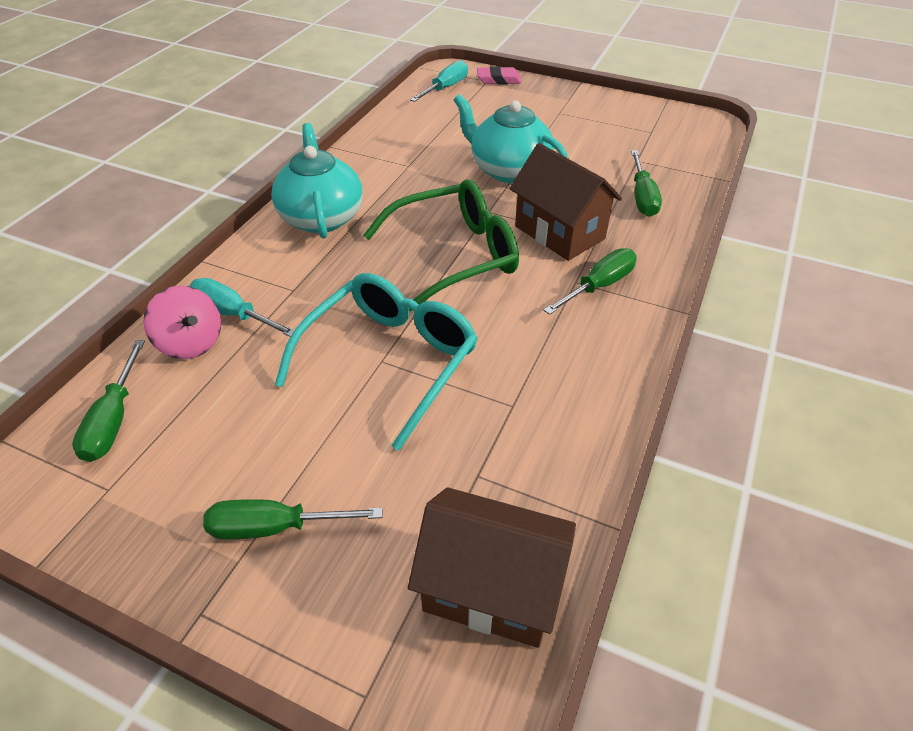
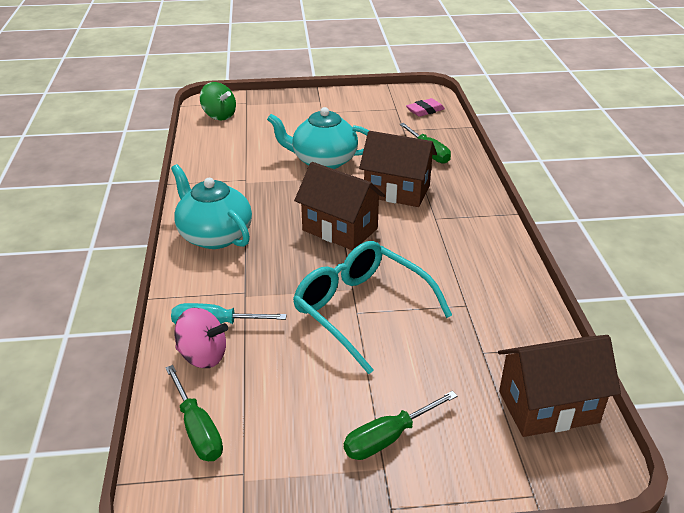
camera: 30 degrees left, 10 degrees down
turquoise glasses [275,273,478,451] -> turquoise glasses turned 45 degrees counterclockwise [293,241,452,374]
green glasses [363,179,519,312] -> brown house [294,162,385,250]
turquoise screwdriver [410,60,468,102] -> green spinning top [200,82,236,120]
pink eraser [477,66,522,84] -> pink eraser moved to [406,98,445,117]
green screwdriver [543,248,637,315] -> none

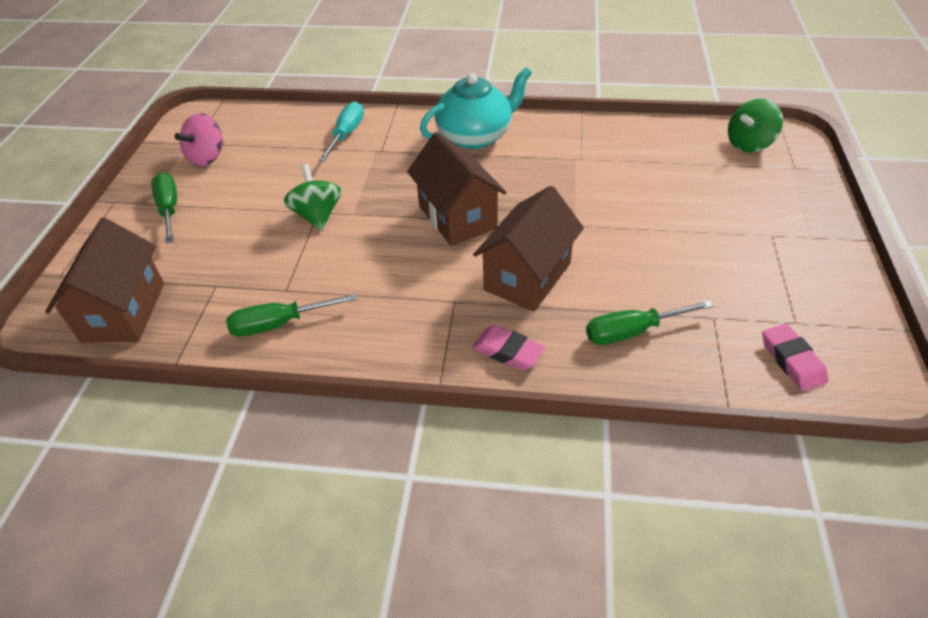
camera: 105 degrees right, 10 degrees up
green screwdriver [165,365,223,461] -> green screwdriver moved to [226,293,357,337]
pink spinning top [174,308,228,368] -> pink spinning top moved to [175,113,224,167]
turquoise teapot [267,107,369,169] -> none
turquoise glasses [293,241,452,374] -> green spinning top [284,164,342,231]
brown house [294,162,385,250] -> brown house turned 75 degrees counterclockwise [407,132,507,246]
none -> pink eraser [472,325,545,370]

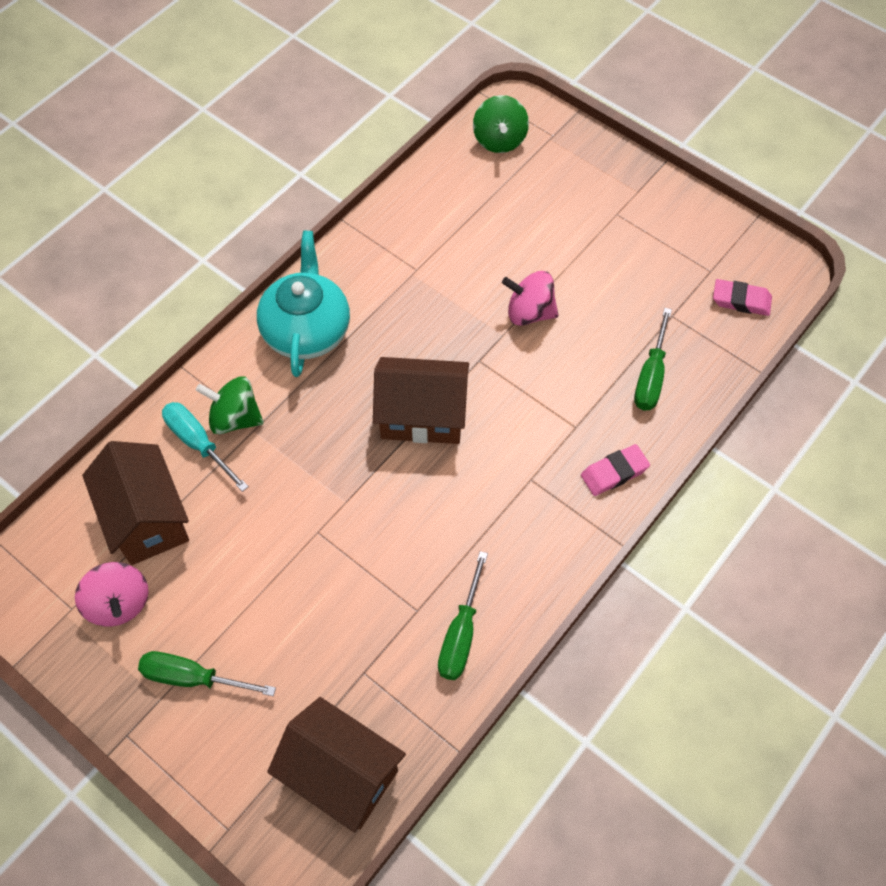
camera: 60 degrees left, 15 degrees up
green spinning top [284,164,342,231] -> green spinning top moved to [196,376,264,434]
brown house [473,186,584,311] -> brown house moved to [82,441,189,565]
none -> pink spinning top [502,271,559,326]

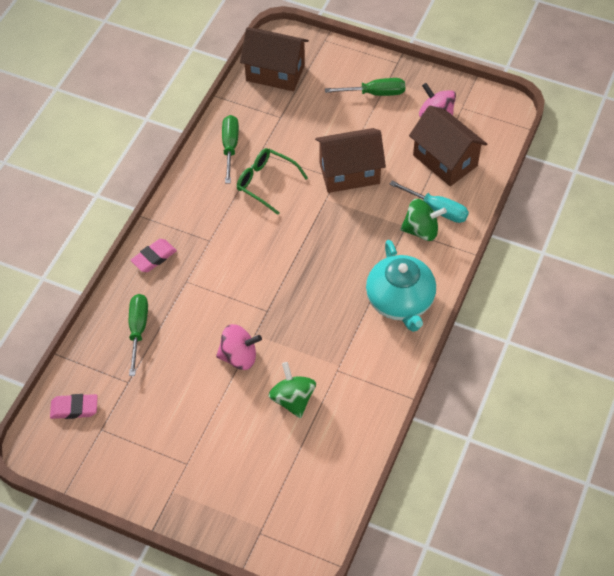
camera: 165 degrees right, 5 degrees down
brown house [373,357,469,444] -> brown house moved to [315,128,386,193]
green spinning top [473,95,529,153] -> green spinning top moved to [269,362,316,418]
none -> green glasses [237,148,308,215]

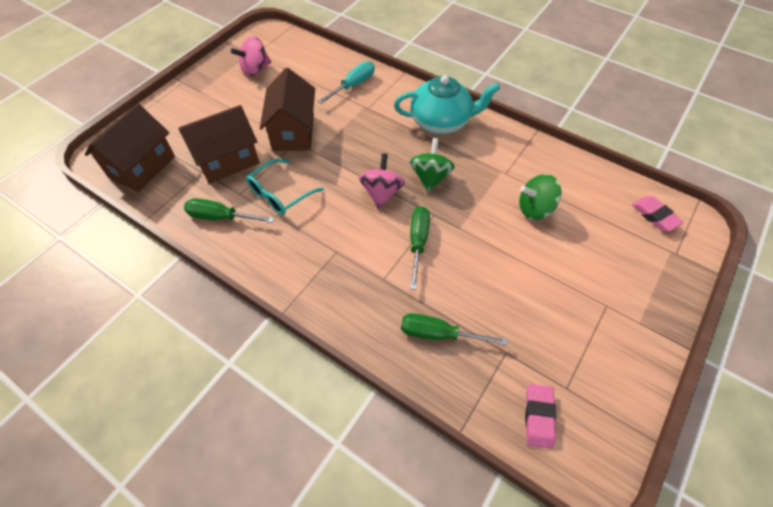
camera: 80 degrees left, 0 degrees up
pink eraser [130,239,177,272] -> pink eraser moved to [632,196,684,231]
pink spinning top [216,324,262,370] -> pink spinning top moved to [359,153,405,209]
green glasses [237,148,308,215] -> turquoise glasses [246,159,324,215]
green screwdriver [325,78,405,96] -> green screwdriver moved to [410,206,430,290]
green spinning top [400,199,447,241] -> green spinning top moved to [410,138,455,192]
brown house [409,106,487,186] -> brown house moved to [179,105,260,184]

